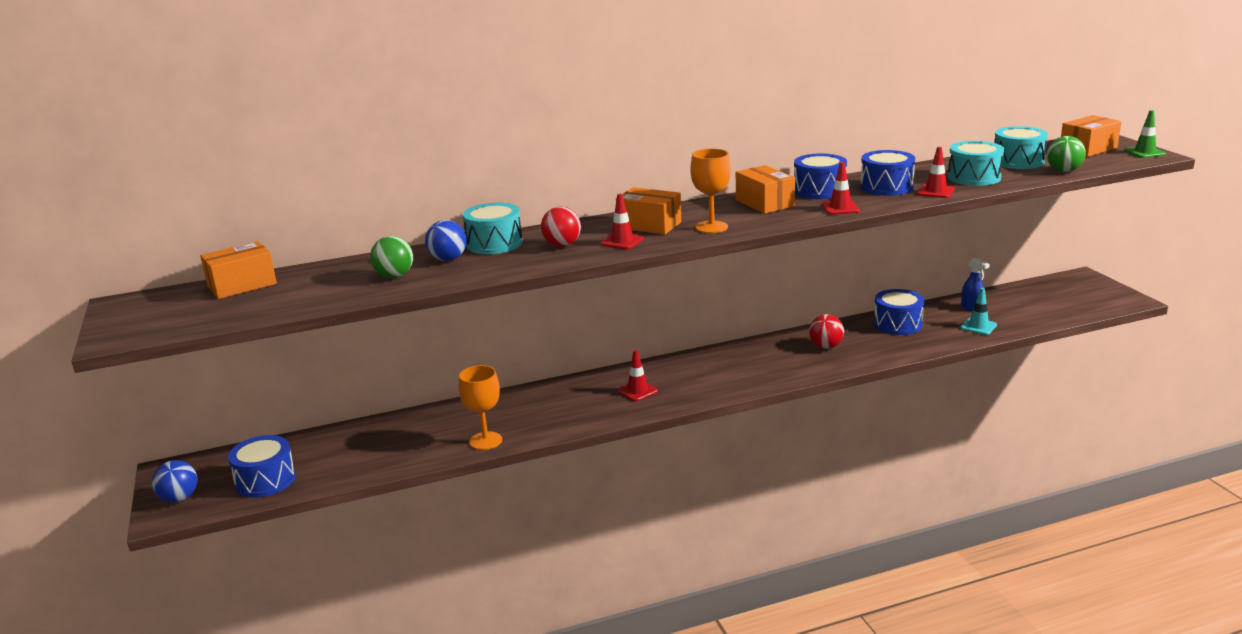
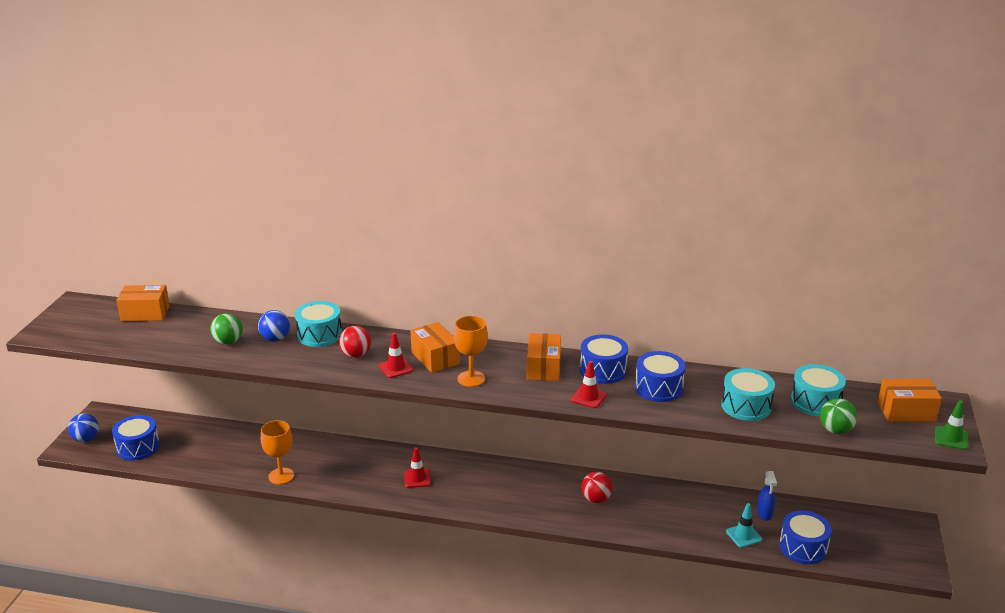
camera: 30 degrees right, 5 degrees up
blue drum [874,289,924,335] -> blue drum moved to [779,510,832,564]
red traffic cone [917,147,955,198] -> none

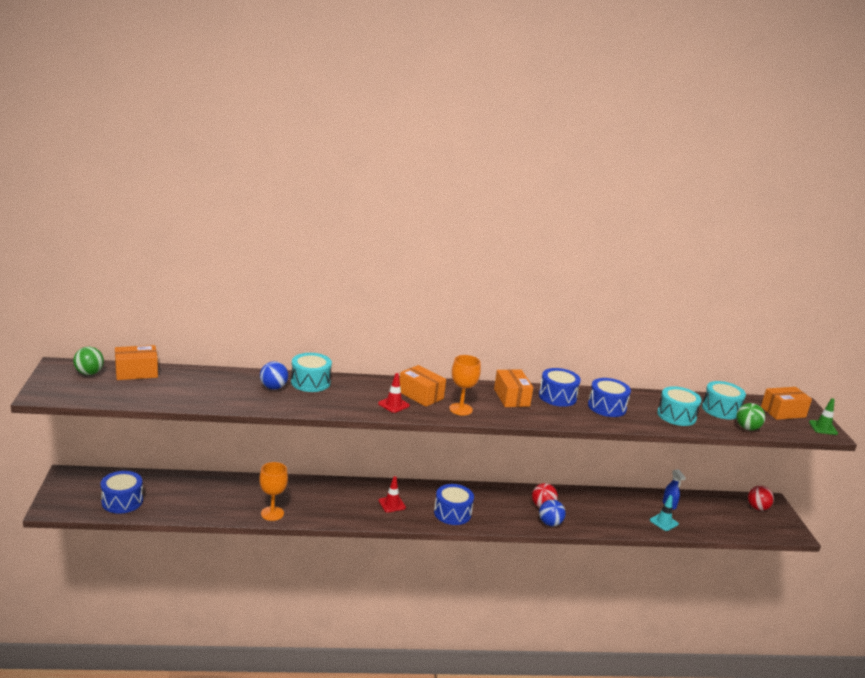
camera: 20 degrees left, 5 degrees down
blue ball [68,413,99,442] -> blue ball moved to [539,500,566,526]
green ball [210,313,243,345] -> green ball moved to [73,347,104,375]
red ball [339,326,371,358] -> red ball moved to [748,486,774,511]
red traffic cone [571,361,607,408] -> none
blue drum [779,510,832,564] -> blue drum moved to [434,484,474,525]

